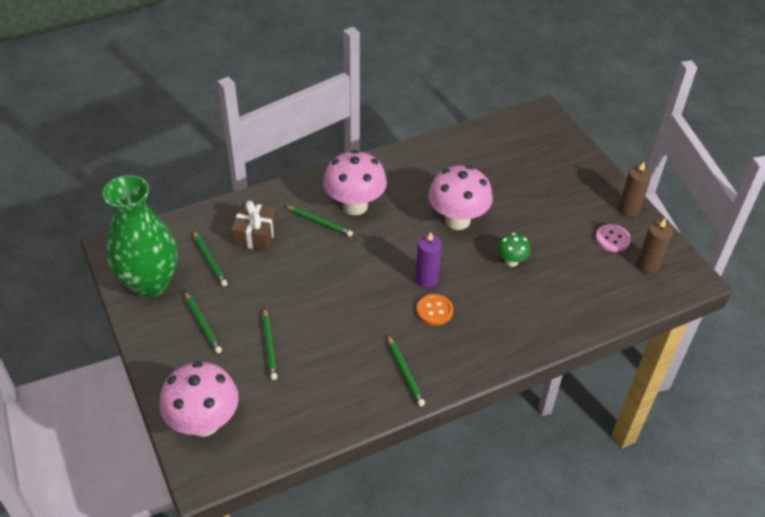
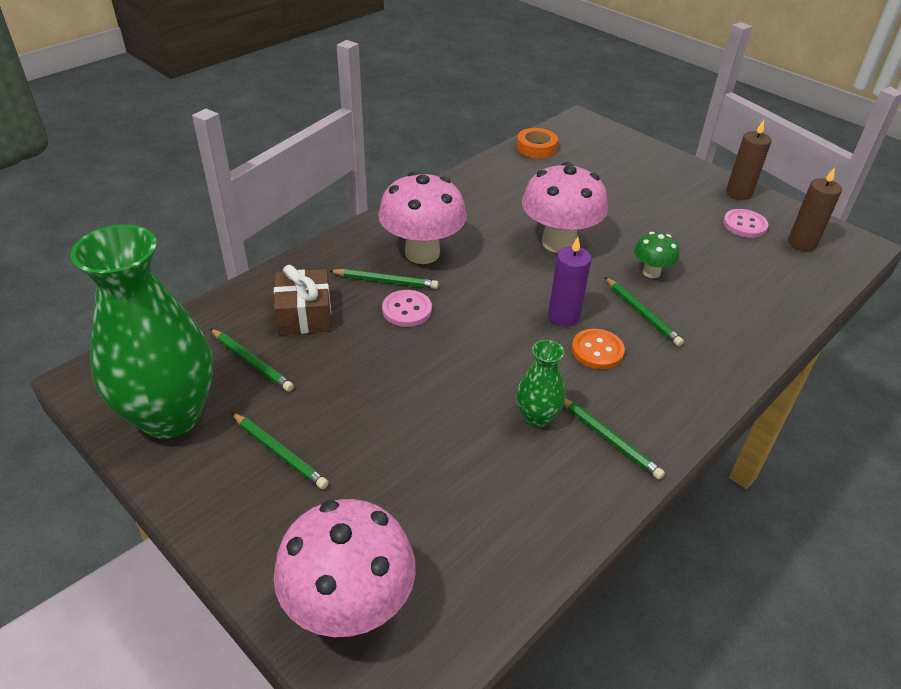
camera: 20 degrees left, 5 degrees down
green pencil [263,307,277,380] -> green pencil moved to [605,277,684,346]
none -> pink button [382,290,432,327]
none -> green vase [516,340,565,427]
none -> orange tape [517,128,558,158]

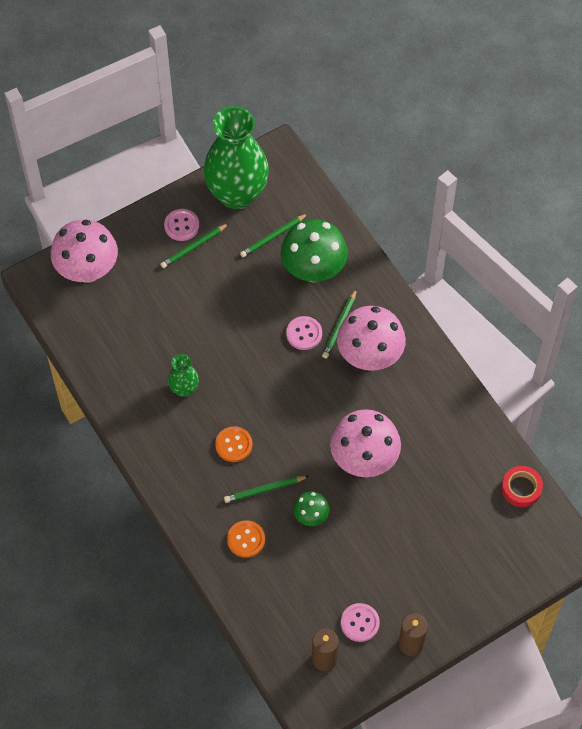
camera: 105 degrees right, 20 degrees up
brown gift [274,265,331,335] -> green mushroom [281,219,348,282]
orange tape [517,128,558,158] -> red tape [501,466,543,507]
purple candle [548,237,591,326] -> none
green pencil [564,398,665,480] -> none
none -> pink button [164,209,199,241]
none -> orange button [227,520,265,558]

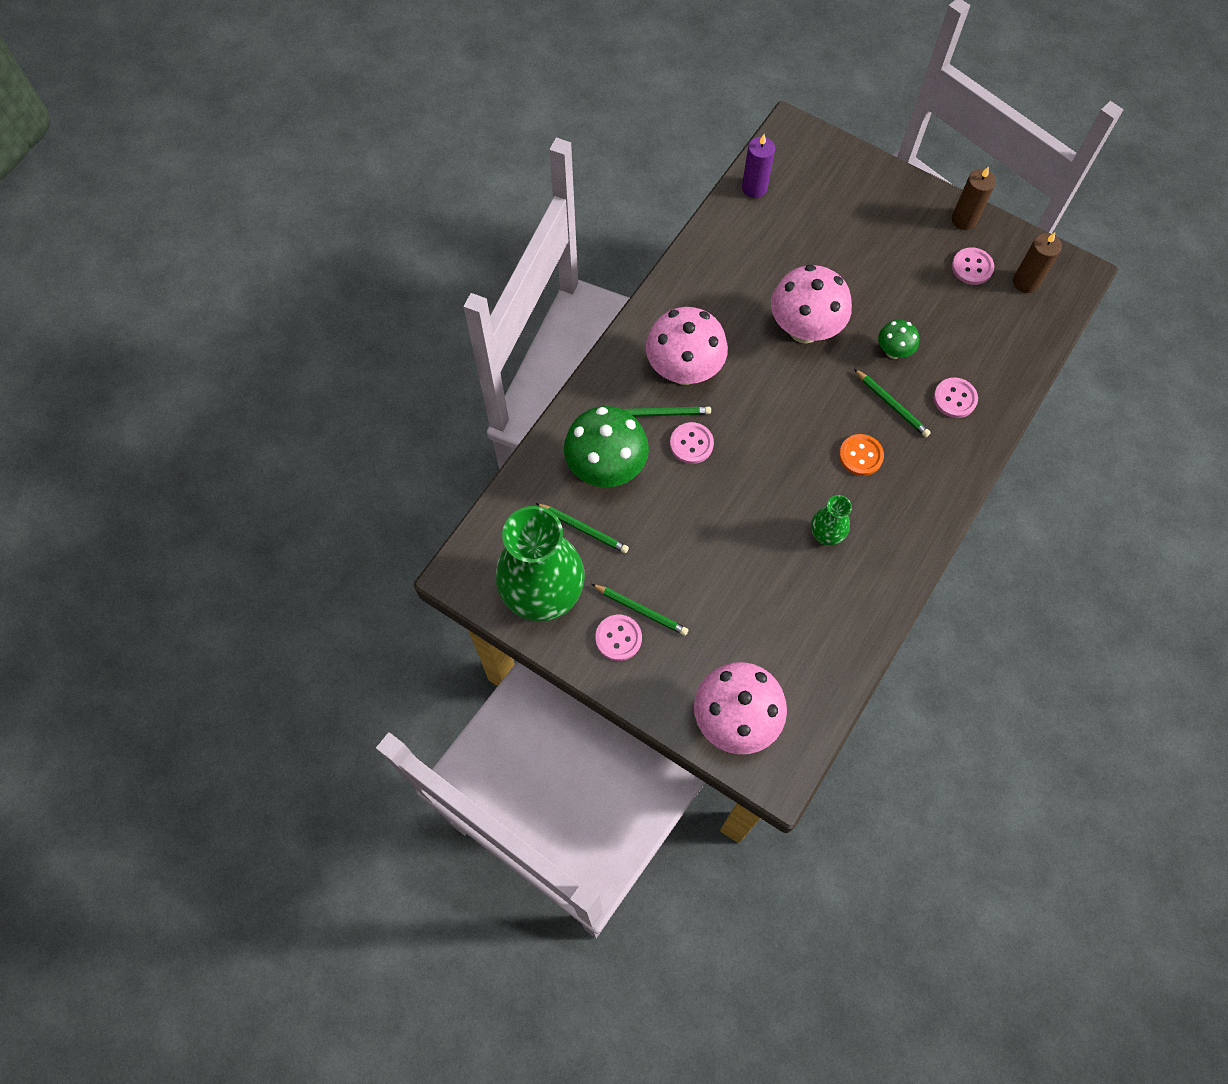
camera: 115 degrees left, 5 degrees up
orange button [227,520,265,558] -> pink button [934,378,978,418]
red tape [501,466,543,507] -> purple candle [742,134,775,198]

